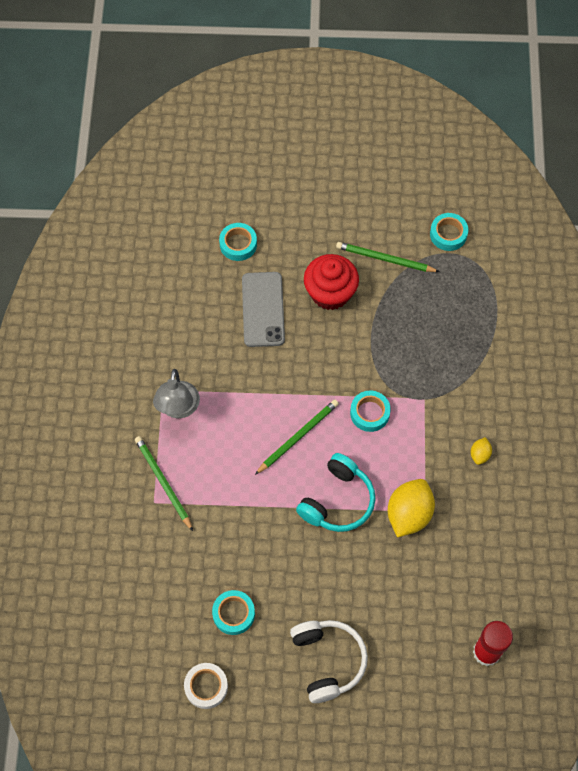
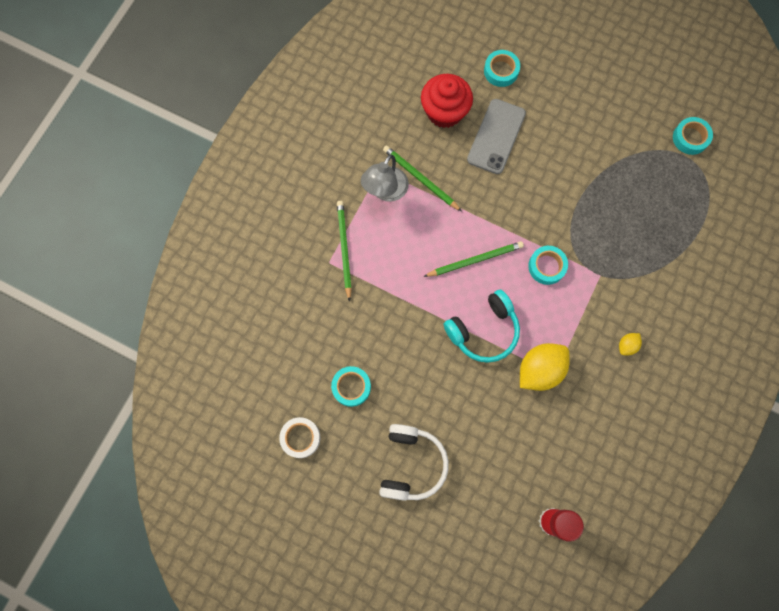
camera: 25 degrees right, 10 degrees up
red cupcake [304,254,359,310] -> red cupcake moved to [421,74,473,128]
green pencil [336,242,440,272] -> green pencil moved to [383,145,462,211]

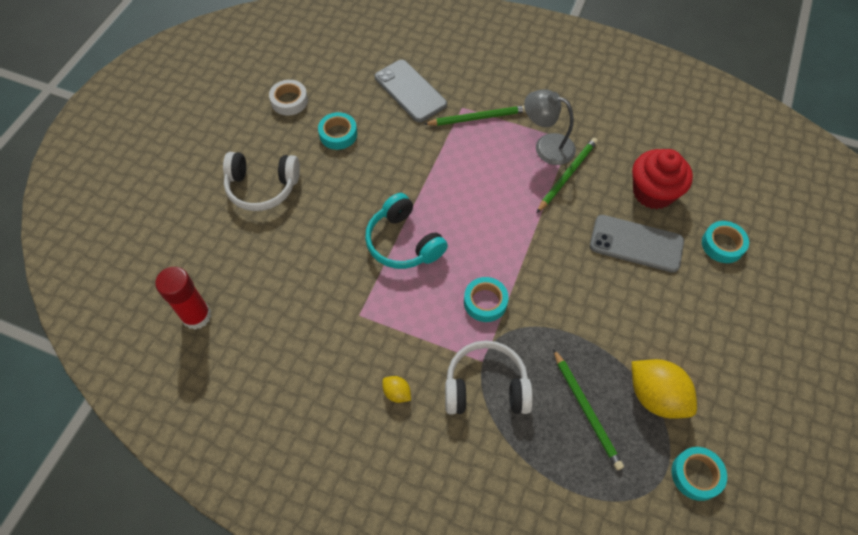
camera: 85 degrees right, 15 degrees down
green pencil [423,241,524,277] -> green pencil moved to [553,349,624,470]
yellow lemon [520,343,570,391] -> yellow lemon moved to [632,359,697,419]
none -> grey phone [375,60,447,122]
none -> white headphones [445,341,533,414]

